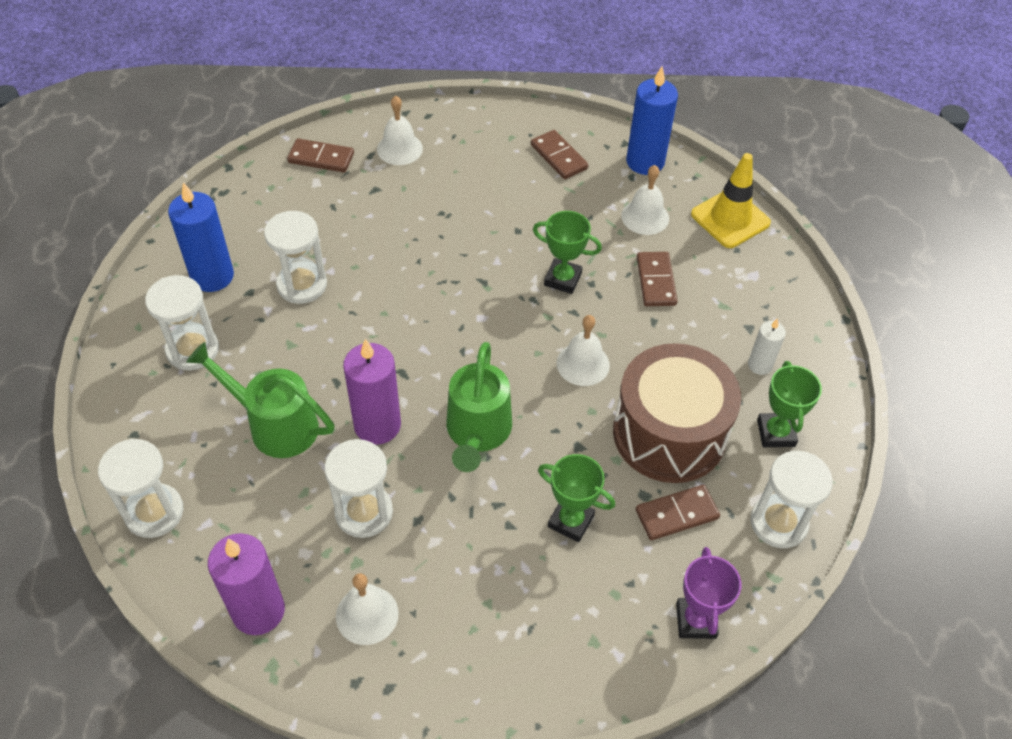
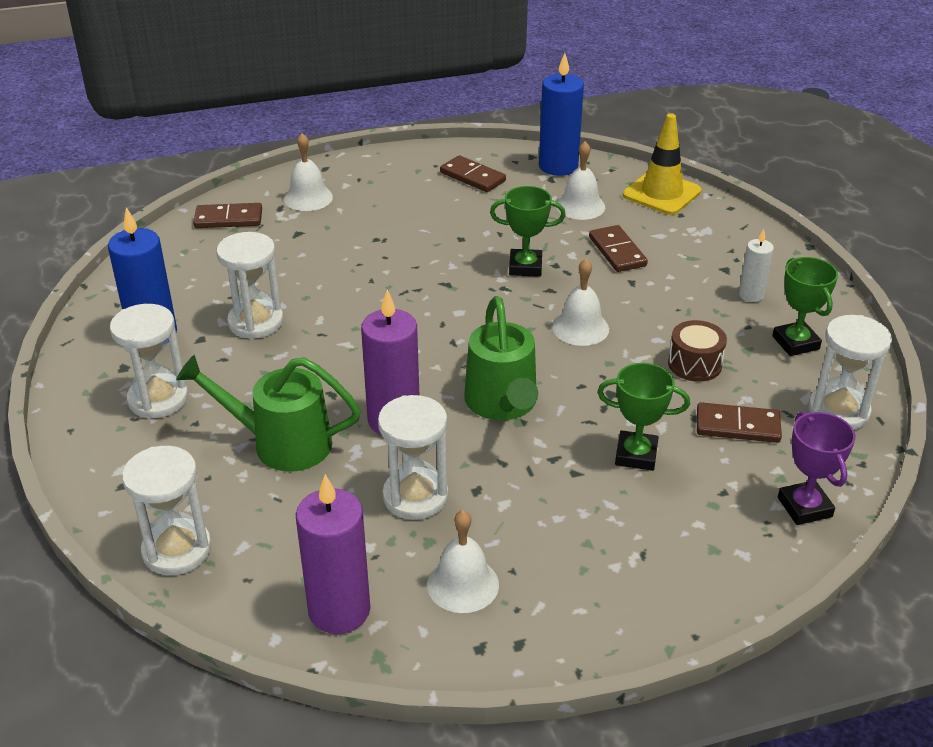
camera: 15 degrees left, 15 degrees down
brown drum [613,343,741,483] -> brown drum [668,320,727,382], size x0.45
brown domino [636,485,720,540] -> brown domino turned 45 degrees clockwise [697,402,782,443]

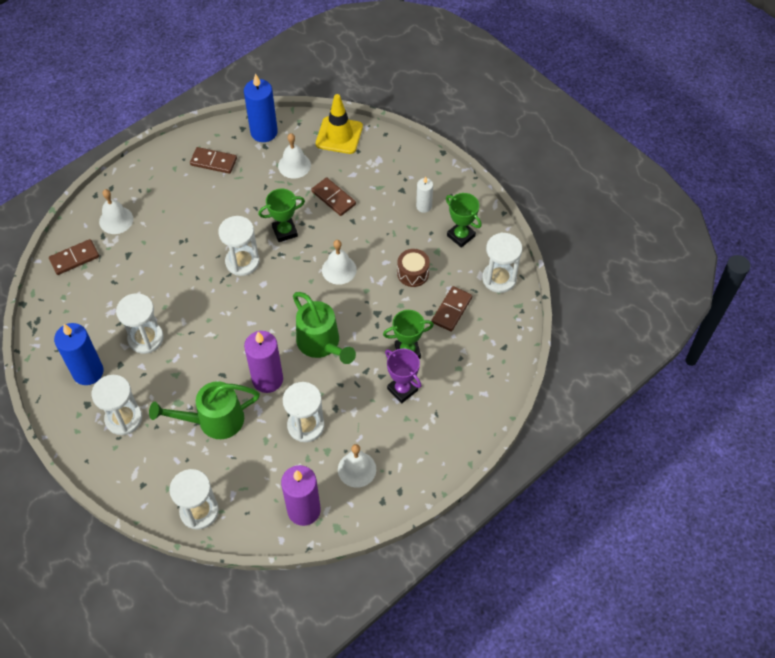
camera: 25 degrees left, 20 degrees up
brown domino [697,402,782,443] -> brown domino turned 45 degrees counterclockwise [432,286,472,332]
purple trophy [778,411,856,525] -> purple trophy moved to [385,349,422,403]
none -> white hourglass [218,216,259,276]

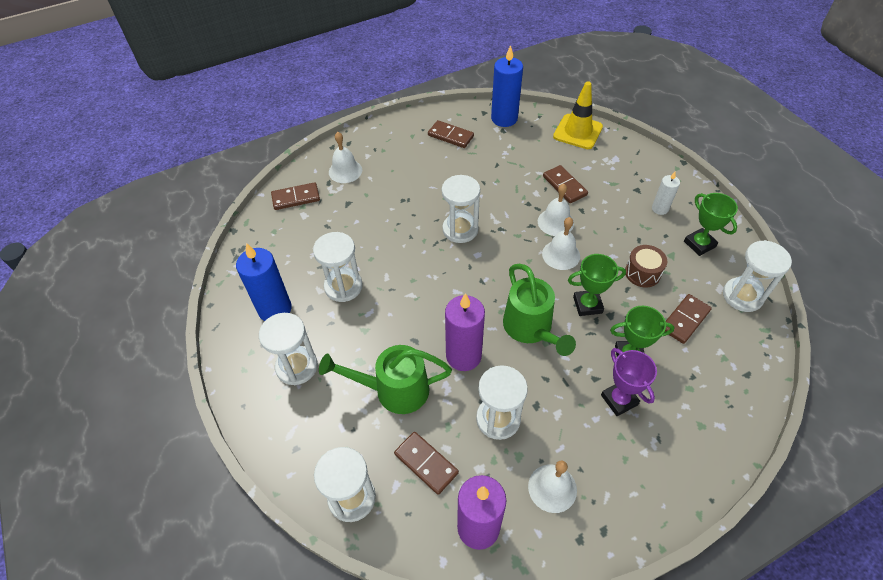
camera: 15 degrees right, 5 degrees down
green trophy [258,189,305,242] -> green trophy moved to [568,254,626,316]
white bell [278,133,311,179] -> white bell moved to [538,184,574,236]
none -> brown domino [394,432,459,495]

